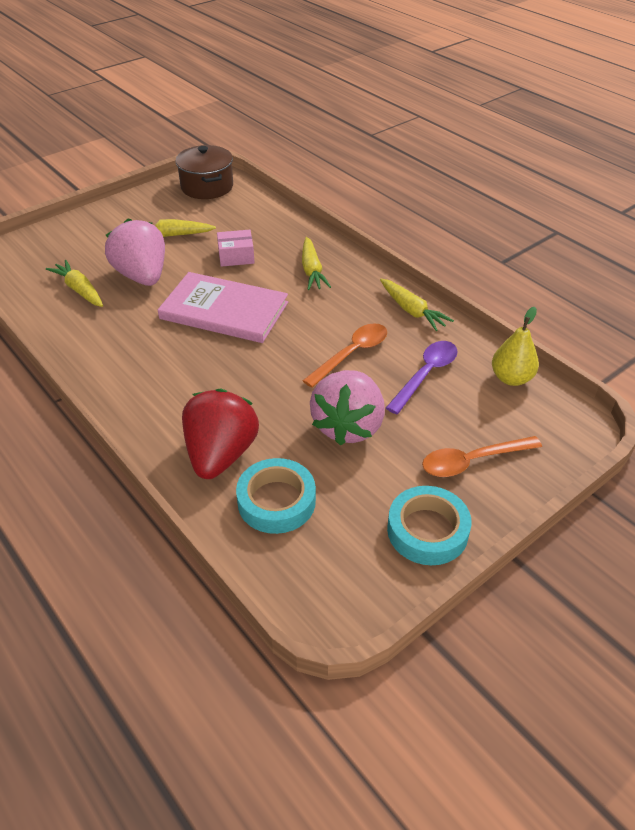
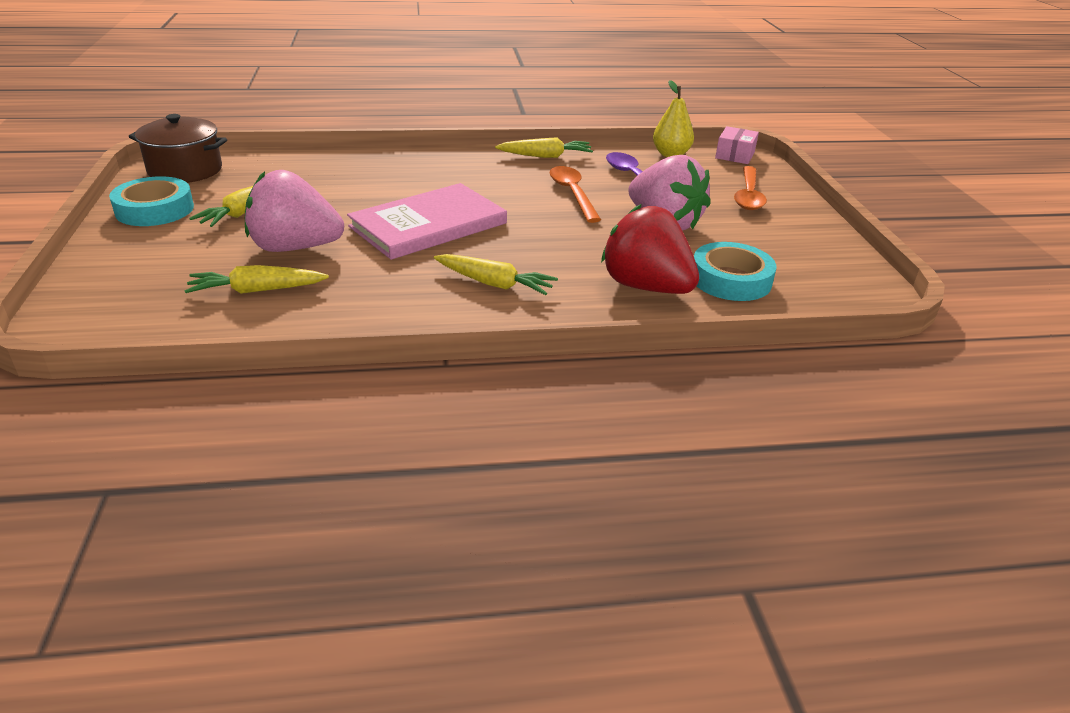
camera: 60 degrees left, 10 degrees down
pink box [217,230,255,267] -> pink box moved to [715,126,759,164]
yellow carrot [302,237,331,290] -> yellow carrot moved to [434,254,558,295]
turquoise tape [387,486,472,565] -> turquoise tape moved to [109,176,194,226]

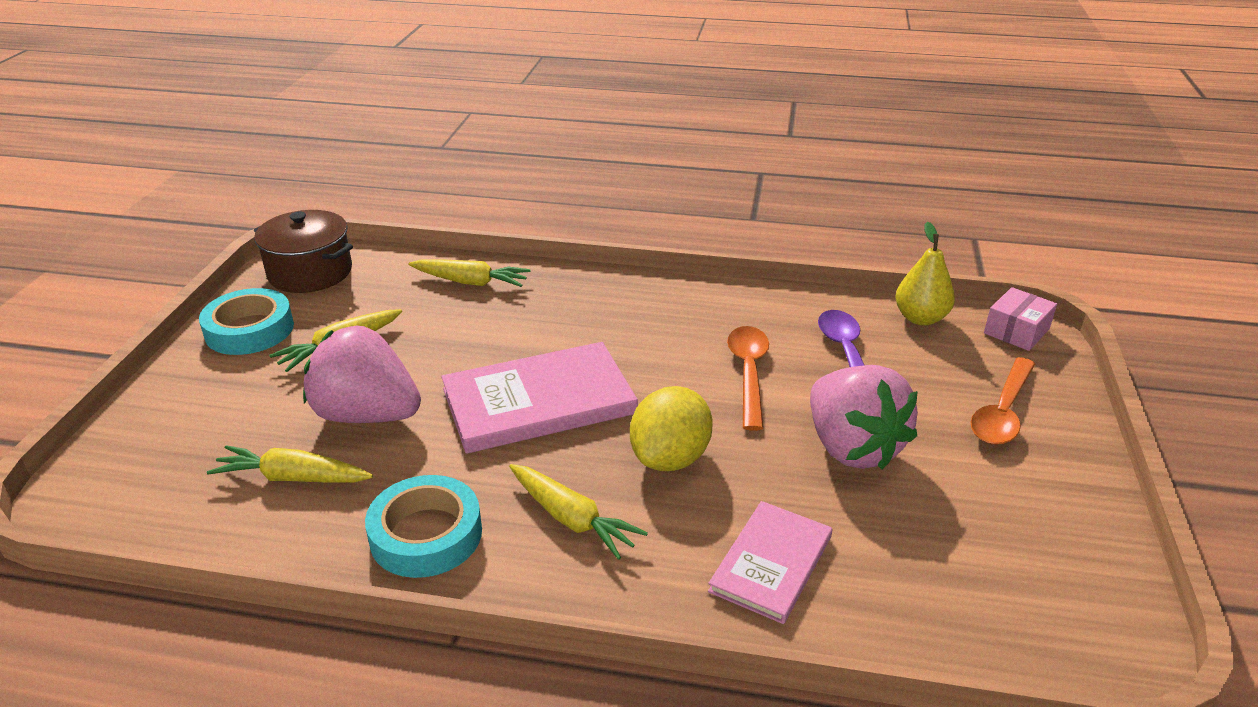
camera: 20 degrees right, 0 degrees up
yellow carrot [495,137,593,158] -> yellow carrot moved to [408,259,531,287]
red strawberry [601,204,699,294] -> pink book [708,501,832,624]
turquoise tape [694,242,777,301] -> turquoise tape moved to [365,475,482,578]
none -> yellow lemon [630,386,713,471]

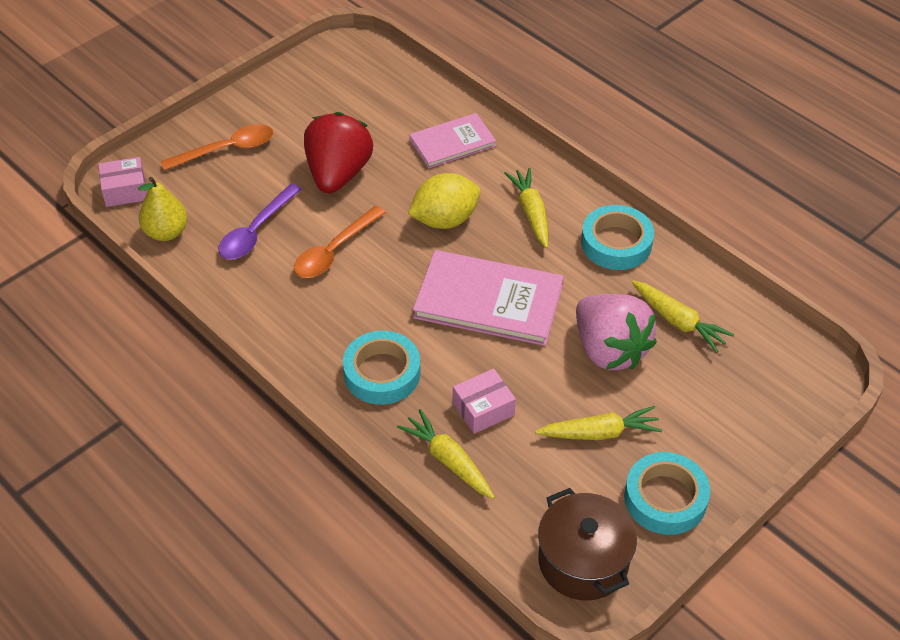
camera: 145 degrees left, 15 degrees up
pink strawberry [810,365,918,470] -> red strawberry [304,112,373,193]
none -> turquoise tape [343,331,420,405]
none -> pink box [453,368,516,434]

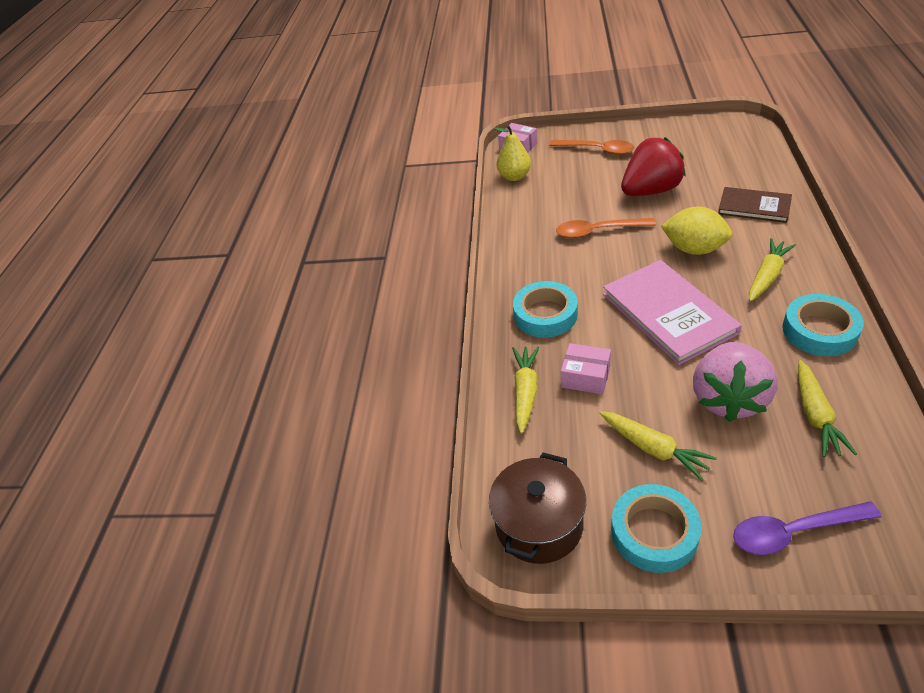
camera: 55 degrees right, 5 degrees down
purple spoon [218,183,302,259] -> purple spoon moved to [733,502,881,555]
pink book [409,113,496,168] -> brown book [718,187,792,223]

